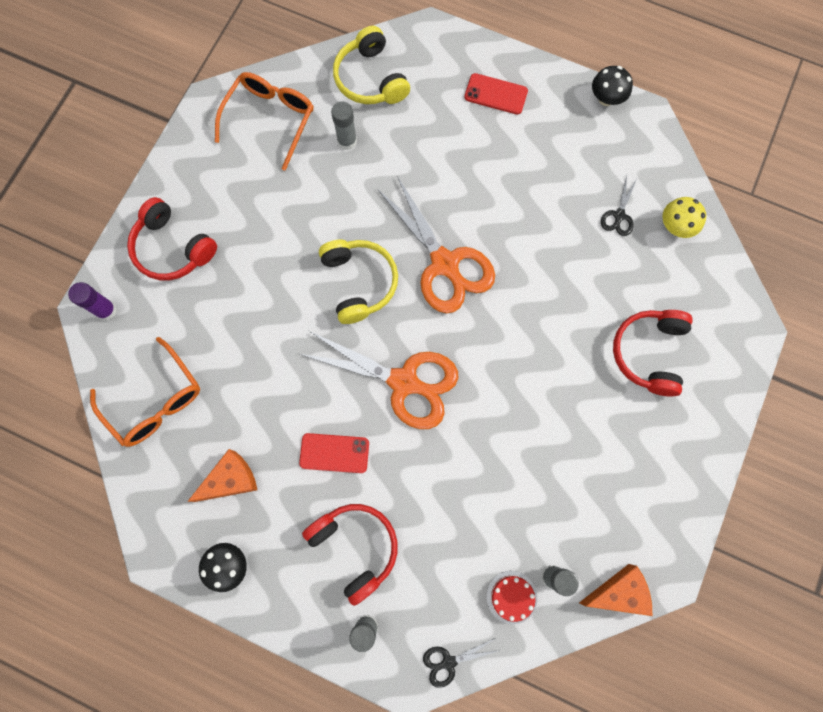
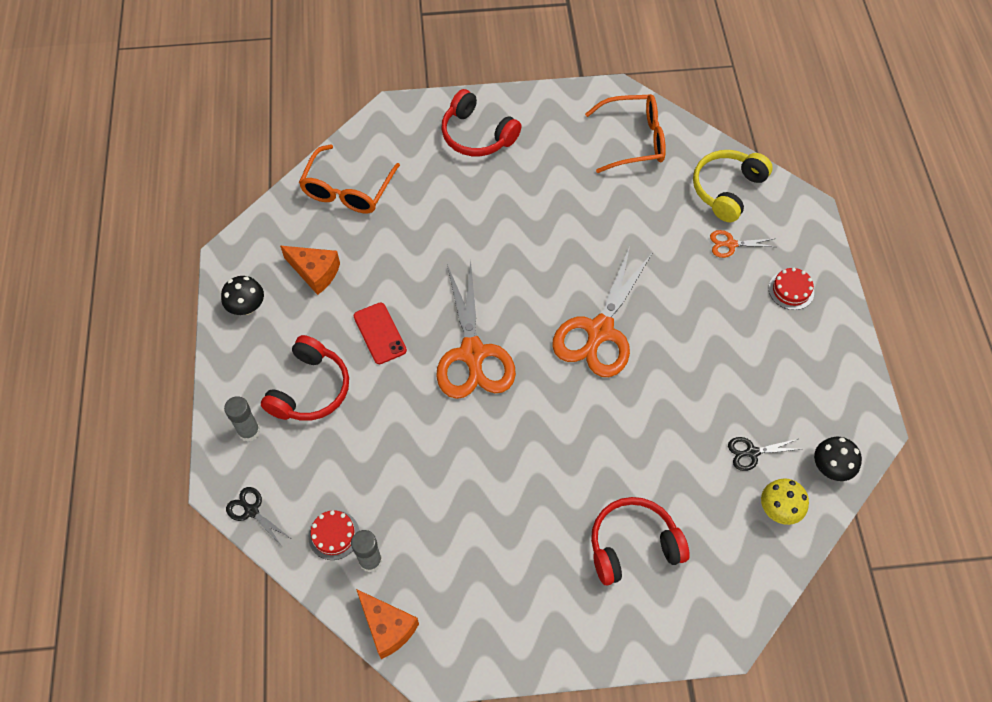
camera: 60 degrees right, 15 degrees down
purple glue stick [68,282,117,321] -> none
red headphones [127,197,217,281] -> red headphones turned 60 degrees counterclockwise [441,89,522,156]
yellow headphones [319,240,398,324] -> none
grey glue stick [331,101,357,150] -> none
red phone [464,73,528,114] -> red cake [769,267,814,310]
black mushroom [592,66,633,106] -> black mushroom moved to [814,437,862,481]
none -> orange scissors [710,230,776,258]

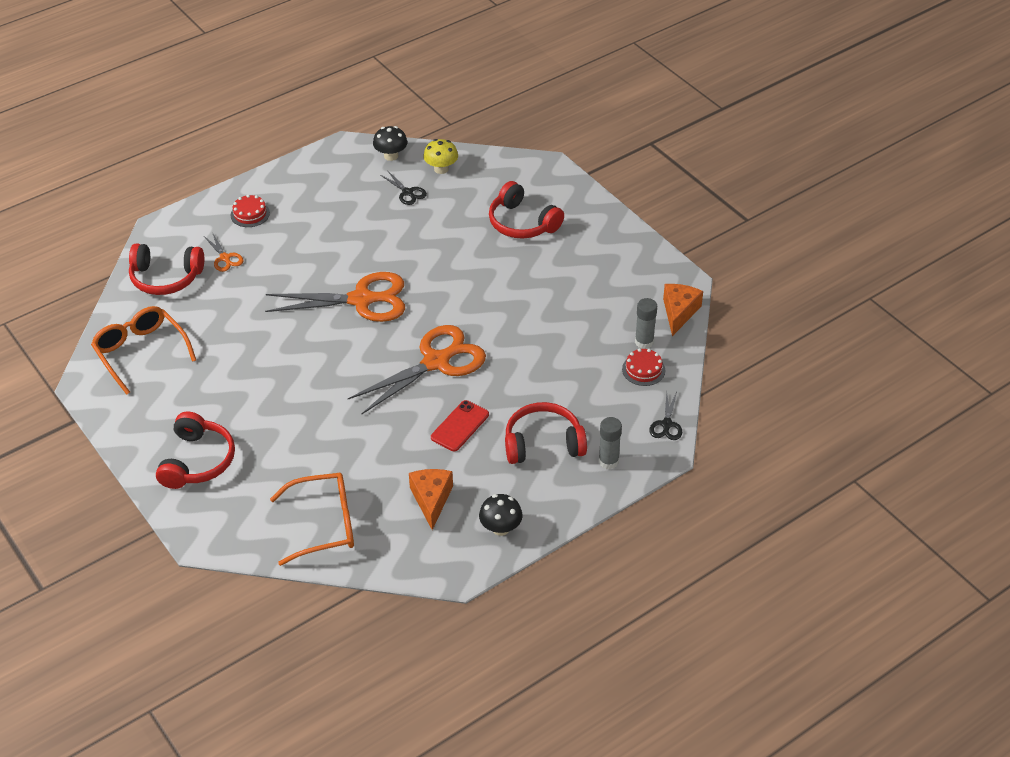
camera: 120 degrees left, 15 degrees down
yellow headphones [693,150,773,222] -> red headphones [129,243,204,295]

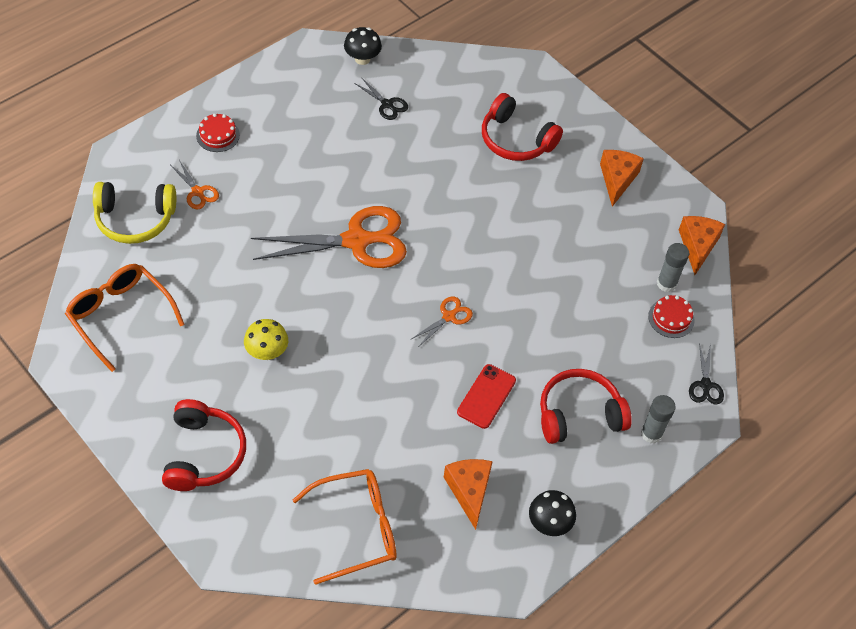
camera: 10 degrees left, 10 degrees up
red headphones [129,243,204,295] -> yellow headphones [93,182,176,244]
orange scissors [348,325,486,414] -> orange scissors [411,296,473,346], size x0.44
yellow mushroom [423,139,458,174] -> yellow mushroom moved to [244,319,288,360]
none -> orange cheese [600,150,644,207]

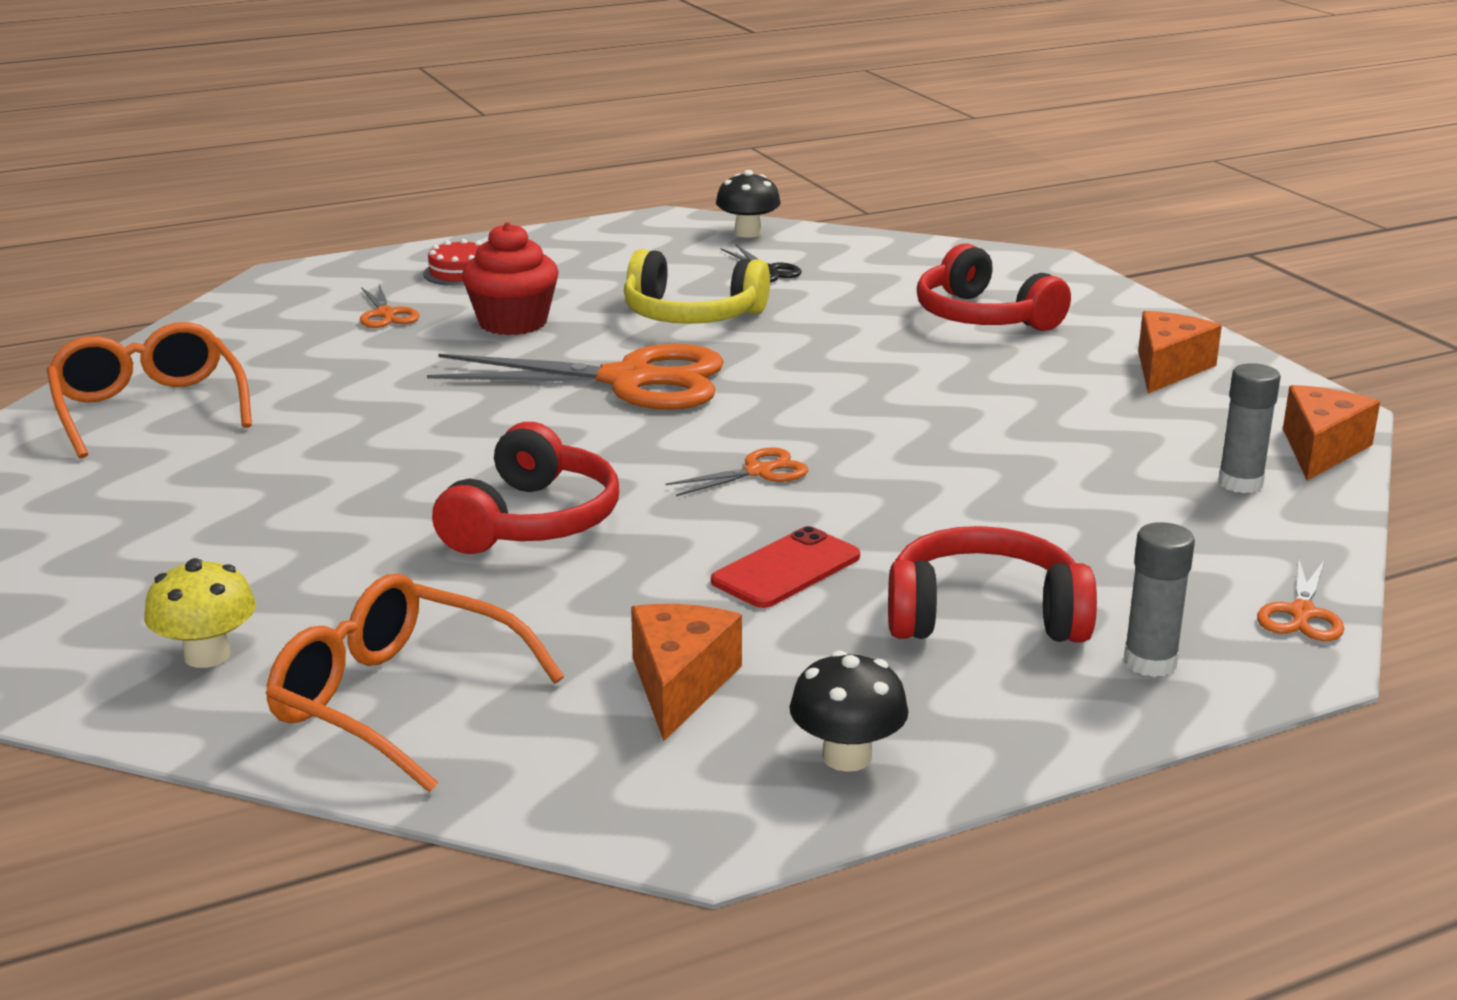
camera: 20 degrees right, 30 degrees down
yellow headphones [93,182,176,244] -> yellow headphones moved to [624,249,770,324]
red headphones [162,399,246,491] -> red headphones moved to [432,422,619,554]
yellow mushroom [244,319,288,360] -> yellow mushroom moved to [144,558,256,668]
orange glasses [293,469,397,585] -> orange glasses turned 150 degrees counterclockwise [265,574,564,792]
red cake [648,295,695,338] -> none
black scissors [689,343,724,405] -> orange scissors [1257,557,1344,641]
none -> red cupcake [462,222,558,335]

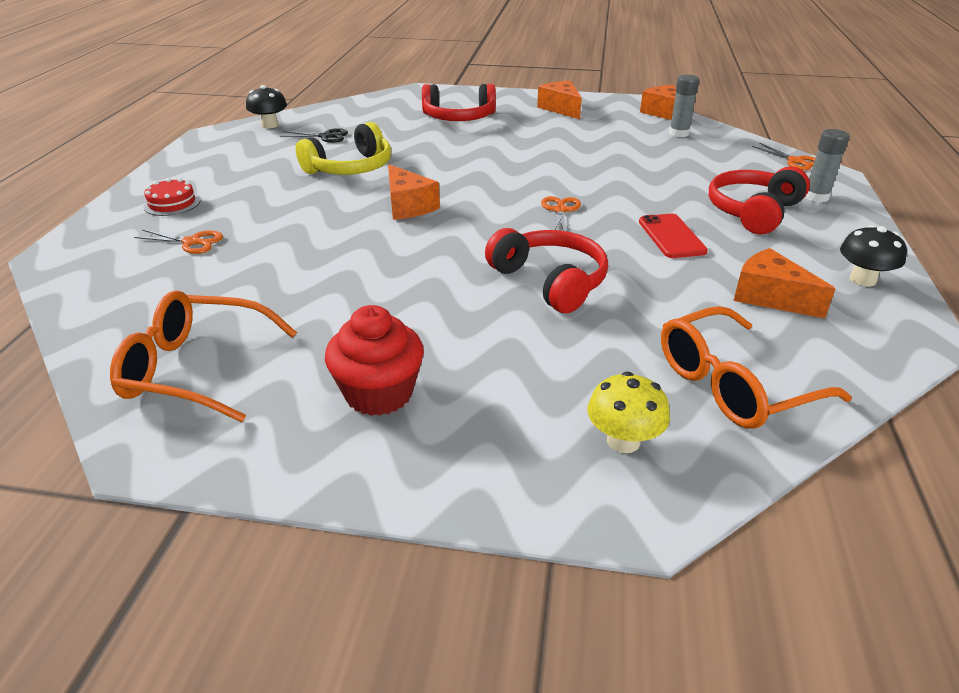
camera: 55 degrees left, 10 degrees up
orange scissors [427,344,724,409] -> orange cheese [388,164,440,220]
red cupcake [462,222,558,335] -> red cupcake moved to [325,305,424,416]

